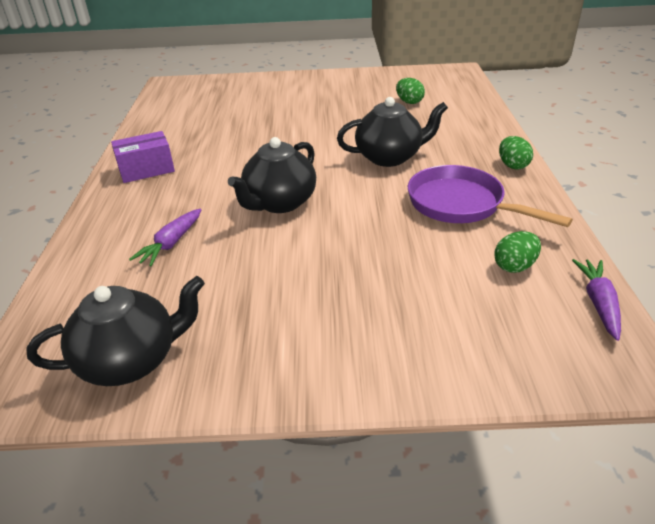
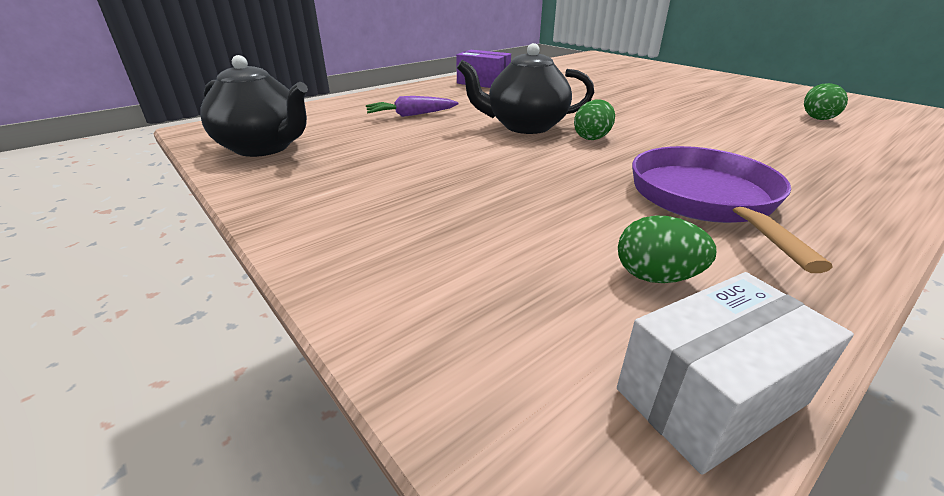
camera: 50 degrees right, 5 degrees down
black teapot [337,97,448,167] -> none
green egg [499,136,533,170] -> green egg moved to [574,100,615,140]
purple carrot [572,259,621,341] -> white box [617,272,854,475]

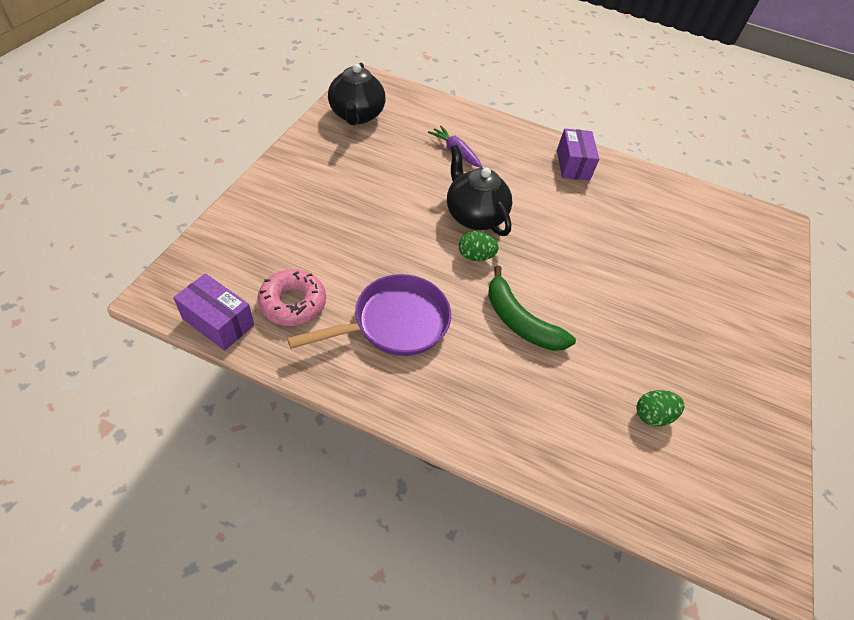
camera: 55 degrees right, 20 degrees up
white box [617,272,854,475] -> purple box [173,273,254,351]
green egg [618,215,716,283] -> pink donut [257,269,326,326]
none -> green banana [488,266,576,351]

